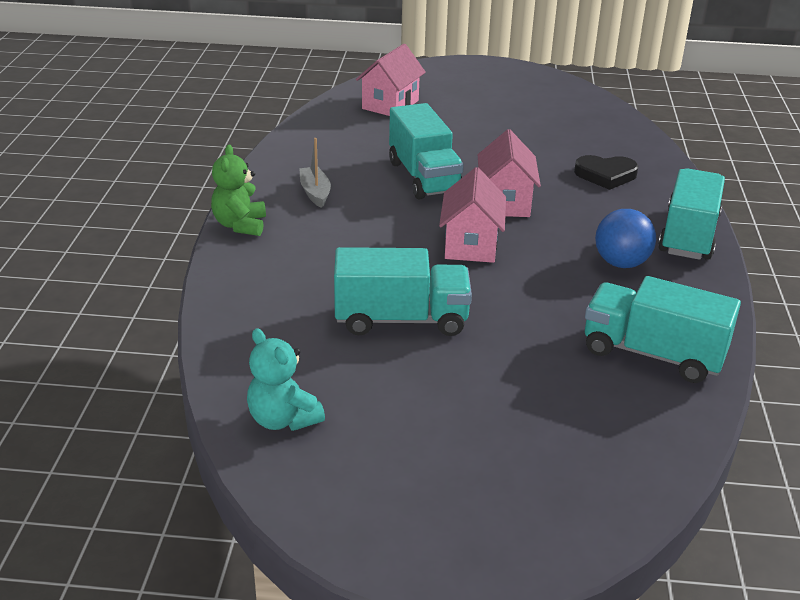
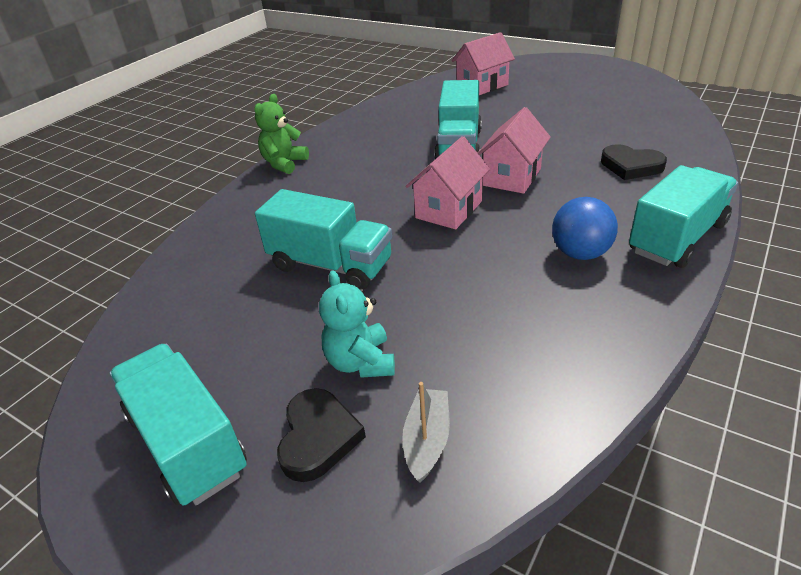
camera: 30 degrees right, 5 degrees up
turquoise teddy bear [247,328,325,431] -> turquoise teddy bear moved to [319,270,395,378]
grey boat [299,138,331,208] -> grey boat moved to [402,382,450,483]
turquoise truck [585,276,741,383] -> turquoise truck moved to [109,344,247,506]
none -> black heart [277,388,366,482]

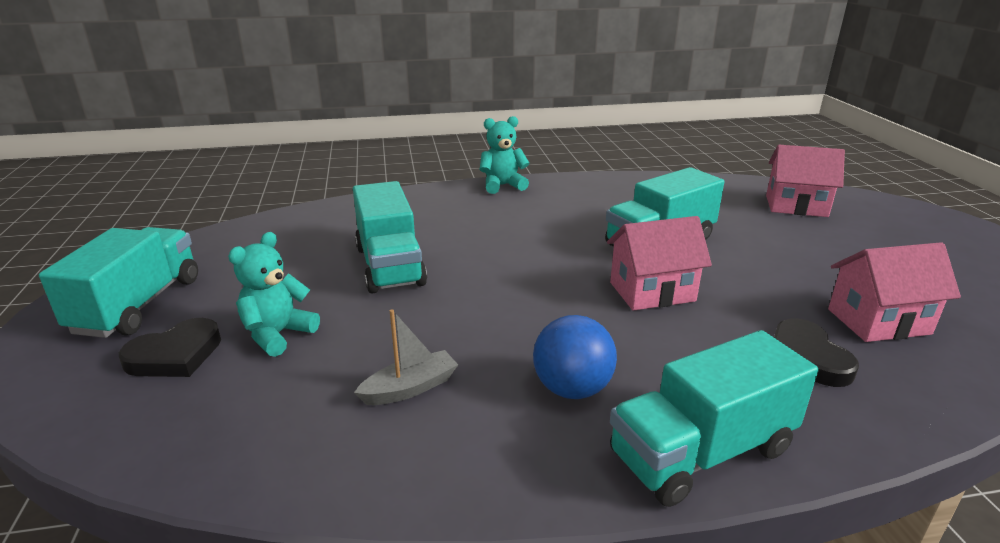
camera: 45 degrees right, 10 degrees down
green teddy bear [254,94,309,174] -> turquoise teddy bear [479,116,530,194]
grey boat [402,382,450,483] -> grey boat moved to [354,309,458,405]
pink house [406,136,490,229] -> pink house moved to [828,242,961,342]
turquoise truck [629,165,738,268] -> turquoise truck turned 150 degrees clockwise [610,330,818,507]

